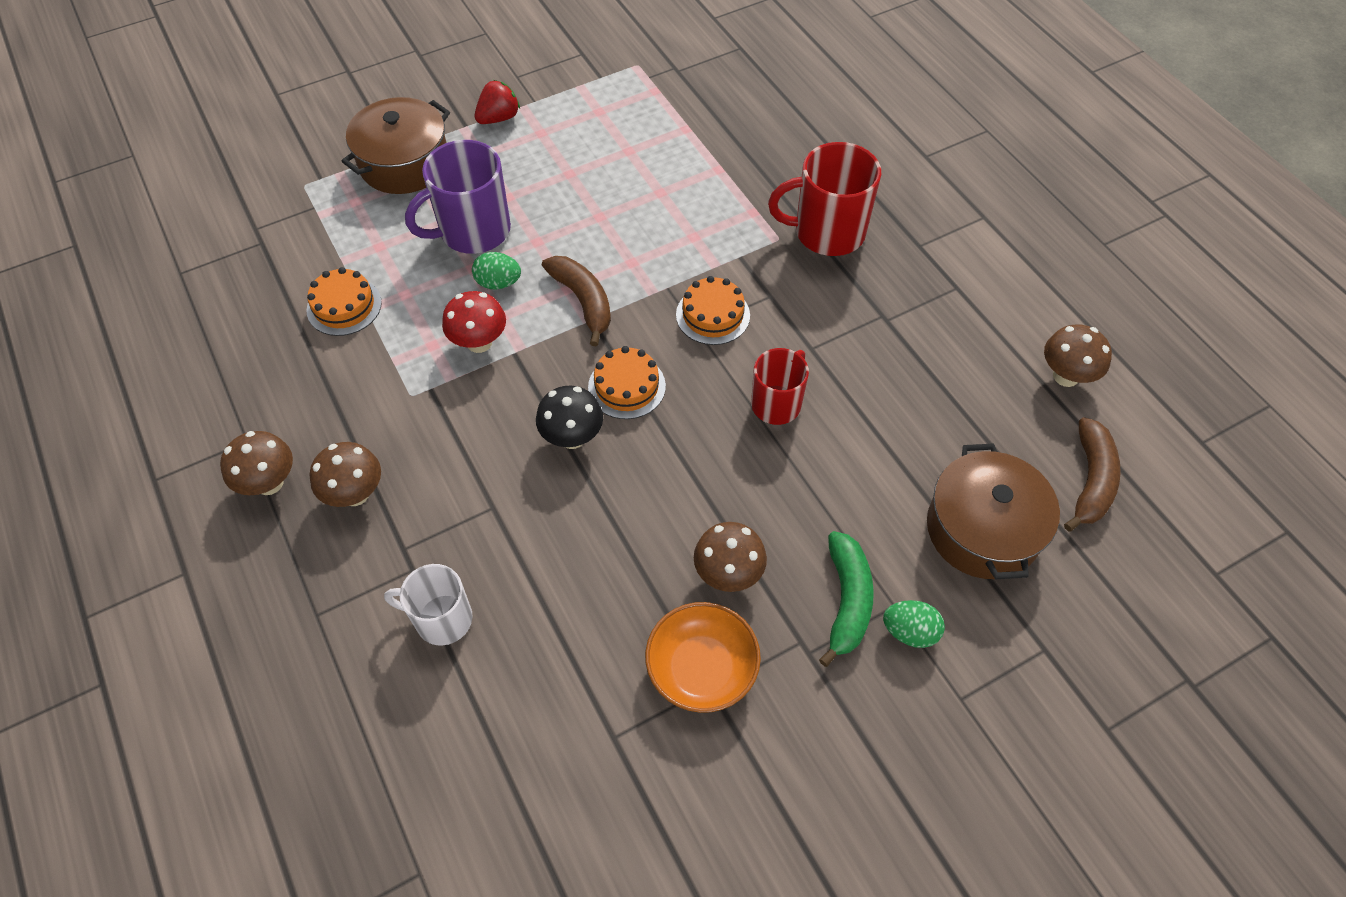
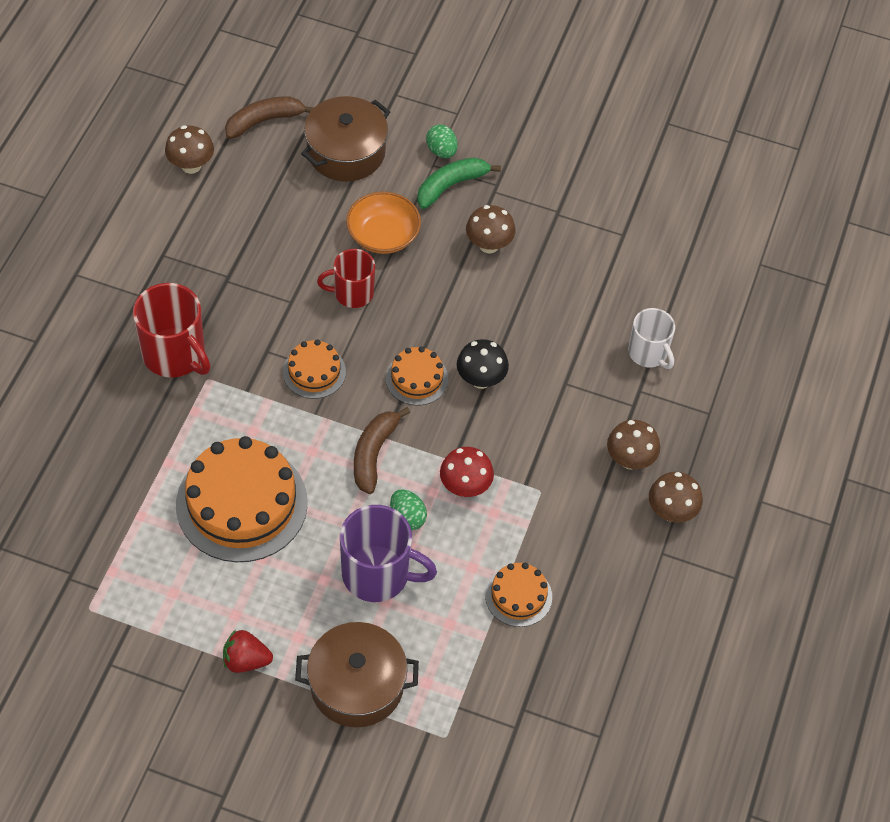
camera: 135 degrees left, 0 degrees up
orange bowl [645,602,761,713] -> orange bowl moved to [346,192,421,254]
none -> orange cake [176,436,308,562]

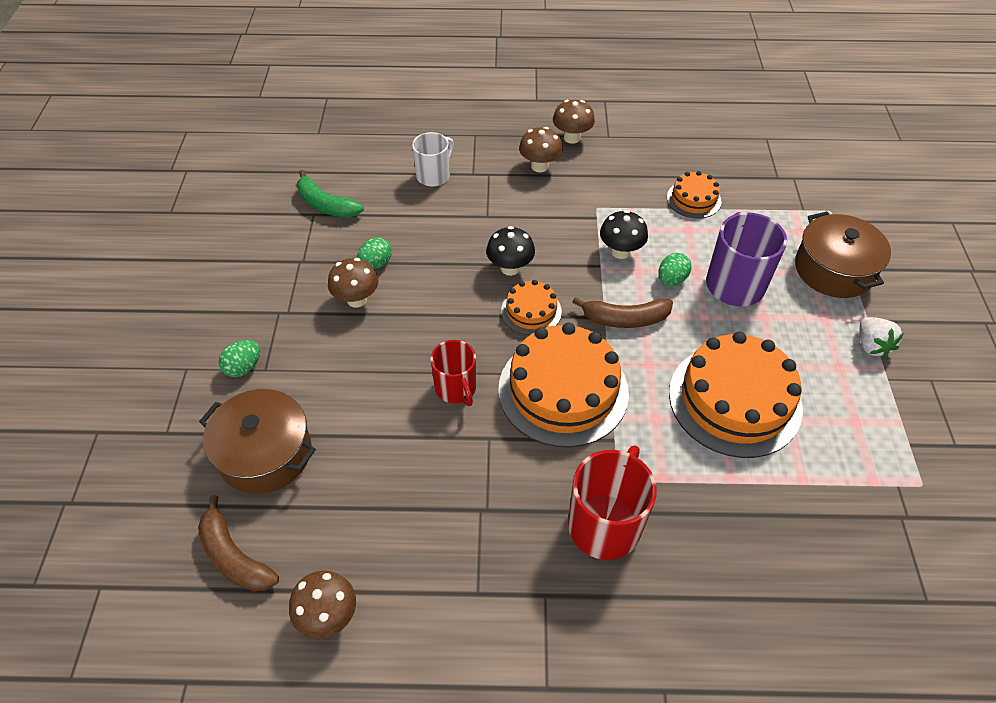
camera: 105 degrees left, 5 degrees down
red strawberry [223,630,273,673] -> white strawberry [860,317,904,358]
orange cake [283,339,346,399] -> orange cake [498,323,629,447], size x1.99
orange bowl [346,192,421,254] -> none
green banana [417,158,501,209] -> green banana moved to [297,170,364,218]
red mushroom [440,447,494,497] -> black mushroom [600,210,648,259]
none -> green egg [357,238,392,269]

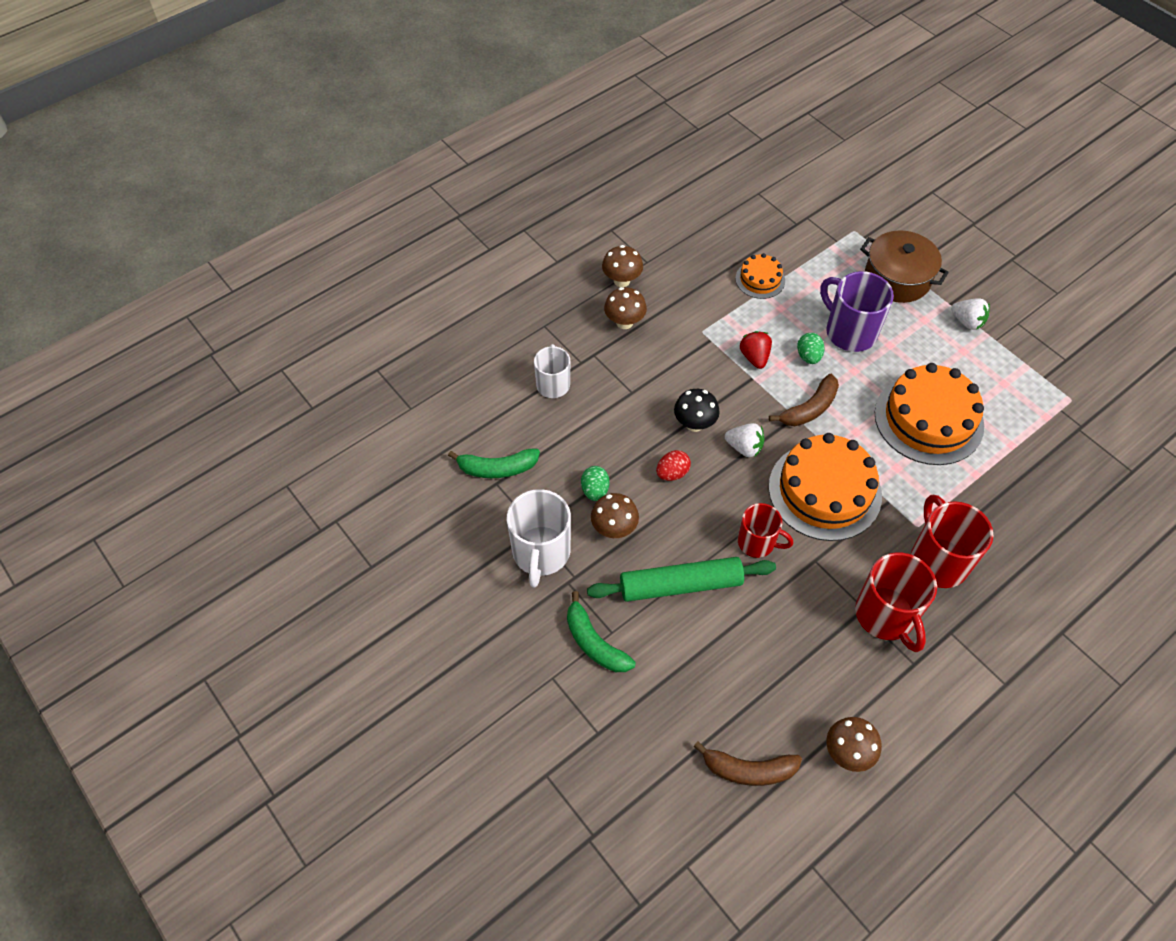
camera: 40 degrees left, 5 degrees up
brown pot [199,389,316,494] -> none
green egg [219,340,260,377] -> green banana [567,591,636,672]
orange cake [501,280,562,335] -> white strawberry [725,423,765,457]
black mushroom [600,210,648,259] -> red strawberry [740,331,772,369]
none -> white mug [507,489,571,588]
none -> green rolling pin [587,557,776,602]
none -> red egg [656,450,691,481]
none -> red mug [855,552,937,652]

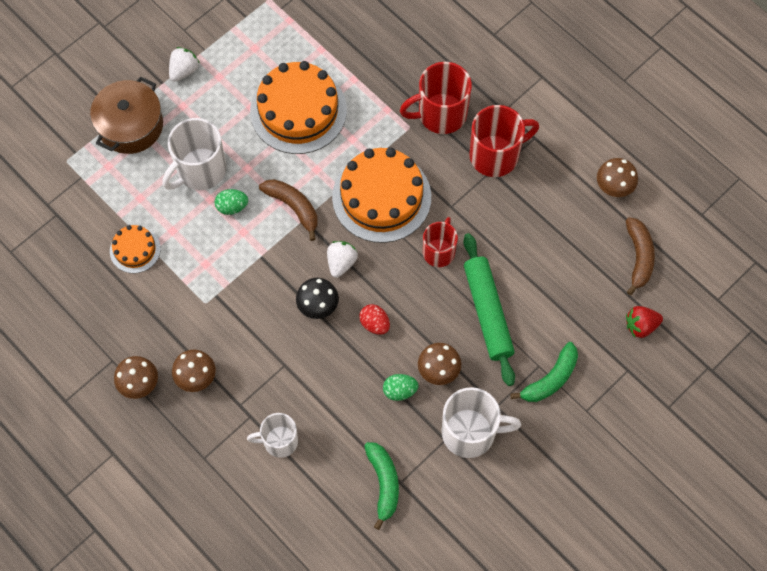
camera: 95 degrees left, 10 degrees up
red strawberry [740,331,772,369] -> red strawberry moved to [626,306,663,338]
purple mug [820,271,894,352] -> white mug [162,118,226,190]

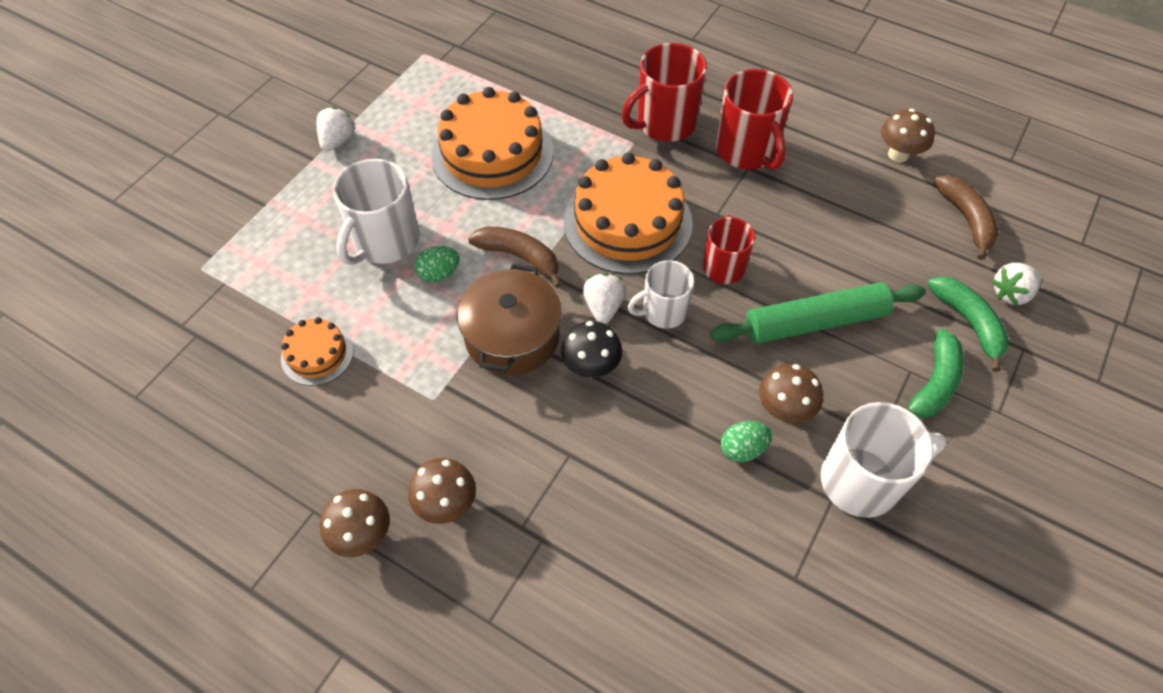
camera: 15 degrees left, 10 degrees down
brown pot [90,77,163,154] -> brown pot moved to [457,263,562,376]
white mug [247,413,298,458] -> white mug moved to [628,260,694,329]
red egg [359,304,390,335] -> none
green banana [364,442,399,530] -> green banana moved to [927,276,1009,372]
green rolling pin [463,233,515,386] -> green rolling pin turned 75 degrees counterclockwise [710,282,926,344]
red mug [469,105,539,177] -> red mug turned 105 degrees clockwise [716,69,793,170]
red strawberry [626,306,663,338] -> white strawberry [991,263,1041,305]

